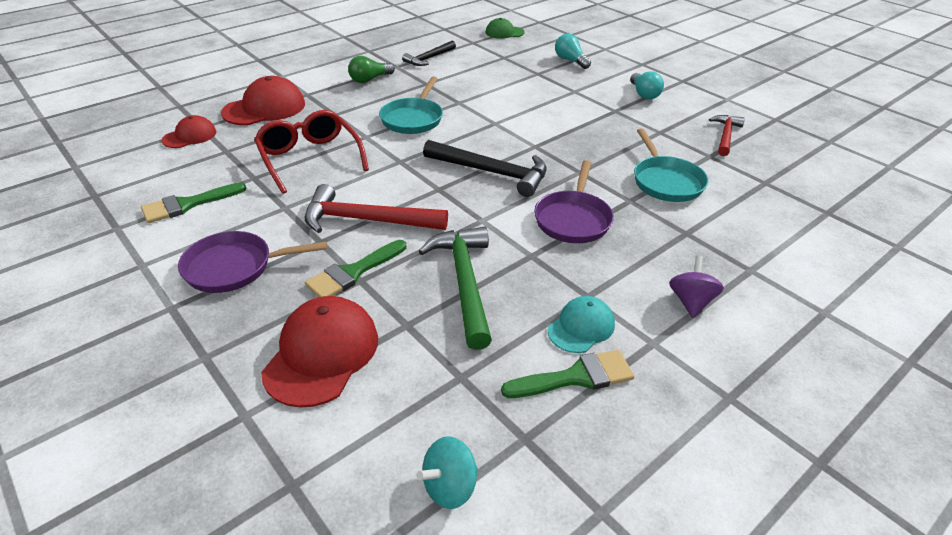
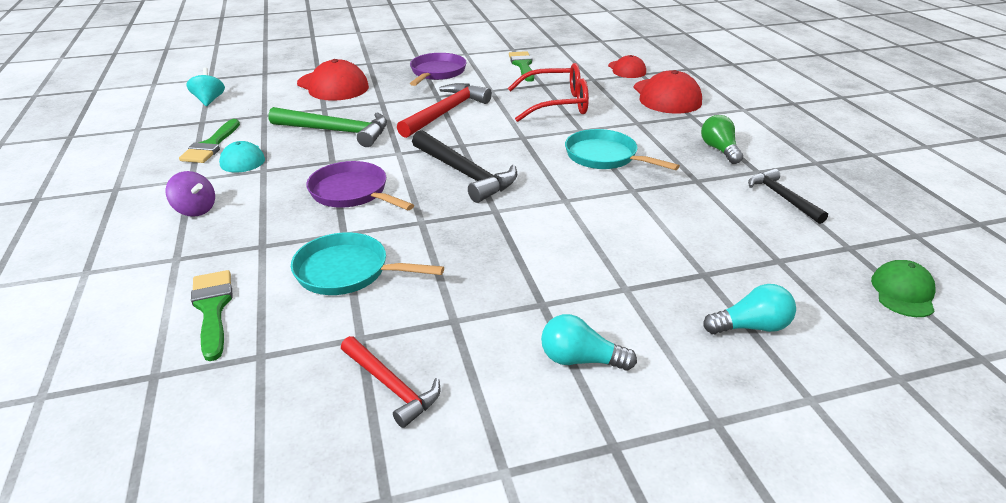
camera: 115 degrees right, 5 degrees down
green brush [305,240,406,297] -> green brush moved to [191,270,233,361]
black hammer [423,140,547,197] -> black hammer turned 90 degrees counterclockwise [412,130,517,203]

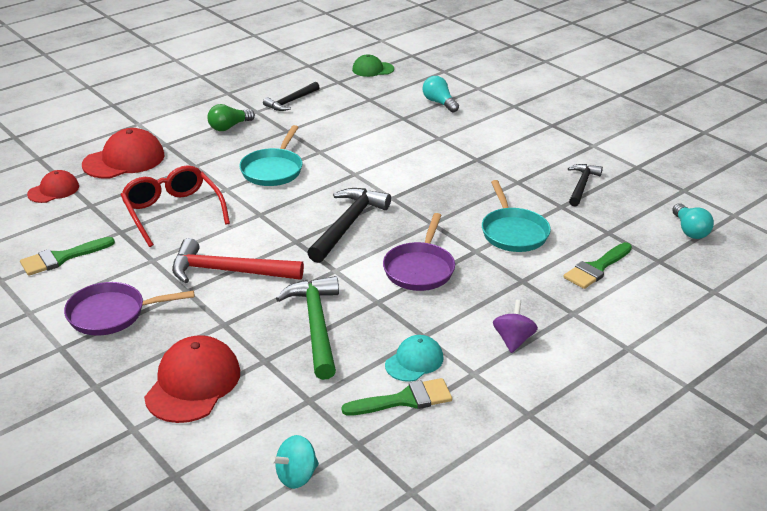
camera: 115 degrees left, 0 degrees up
red hammer [341,336,440,428] -> black hammer [568,164,603,207]
turquoise light bulb [541,314,637,371] -> turquoise light bulb moved to [672,203,714,239]

